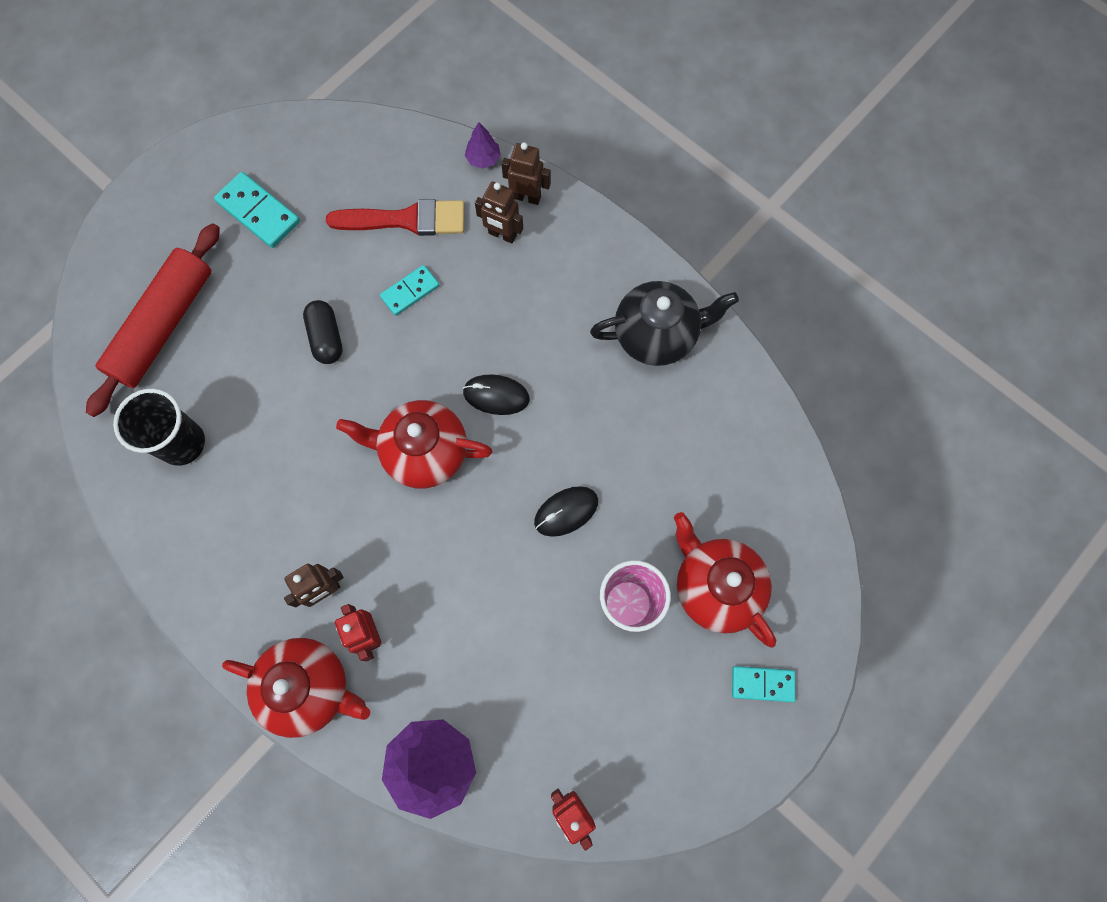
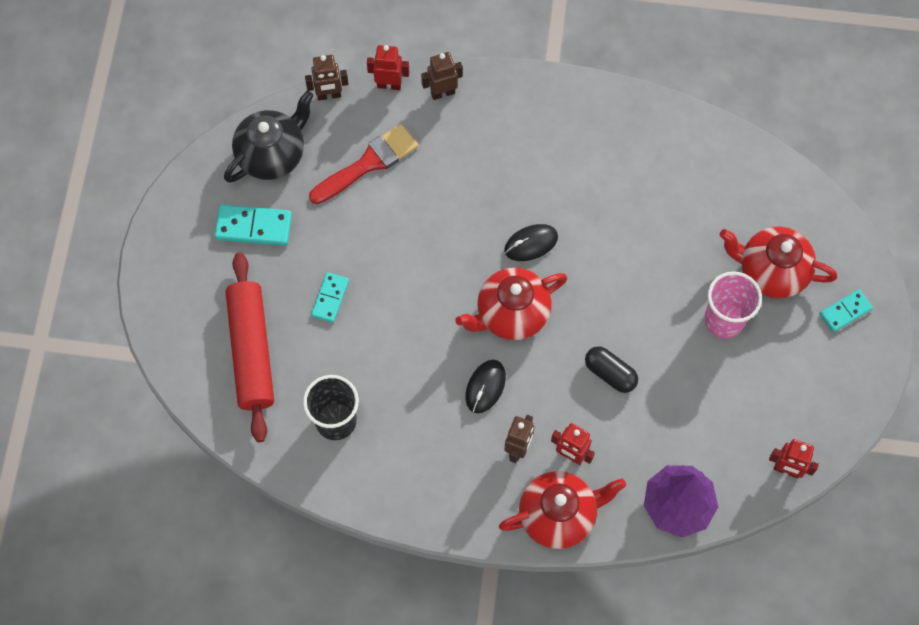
camera: 35 degrees left, 5 degrees down
black capsule [303,300,343,364] -> black capsule moved to [585,346,638,393]
turquoise domino [380,265,439,316] -> turquoise domino moved to [311,272,349,323]
purple tree [465,122,501,169] -> red robot [367,45,409,90]
brown robot [475,182,523,244] -> brown robot moved to [305,55,349,101]
black mouse [534,486,598,537] -> black mouse moved to [465,360,506,413]
black teapot [590,281,739,366] -> black teapot moved to [224,91,314,183]

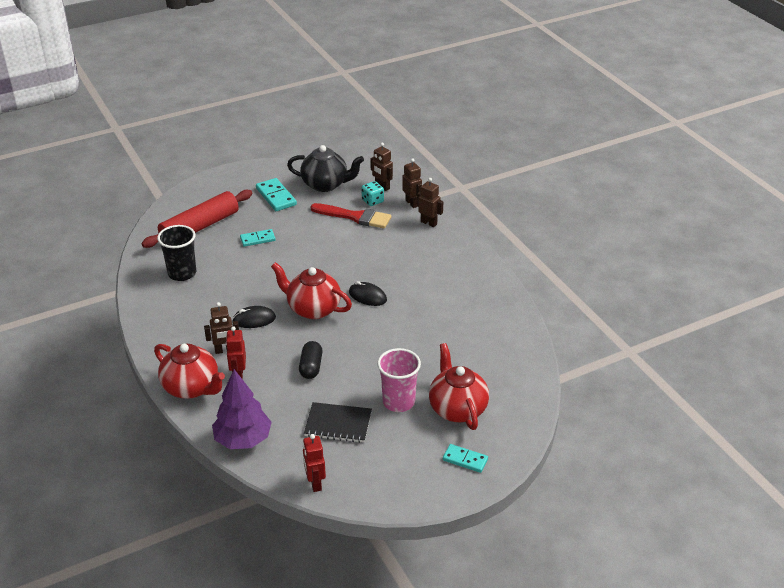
camera: 55 degrees right, 30 degrees down
red robot [367,45,409,90] -> brown robot [402,158,422,208]
none -> black notebook [304,402,372,443]
none -> turquoise dice [361,181,384,206]

